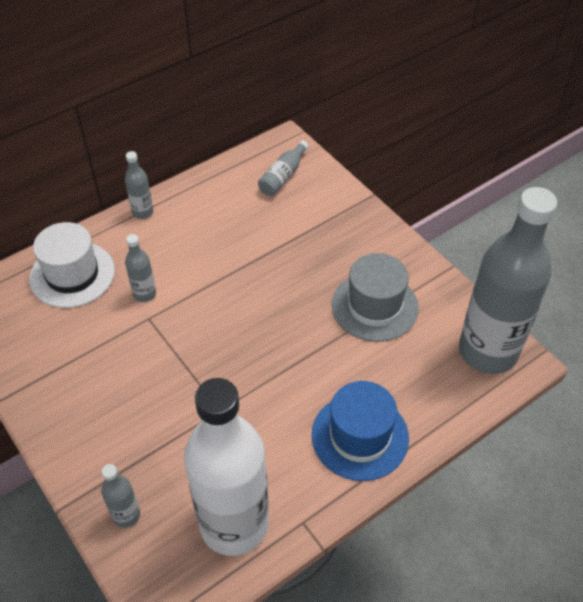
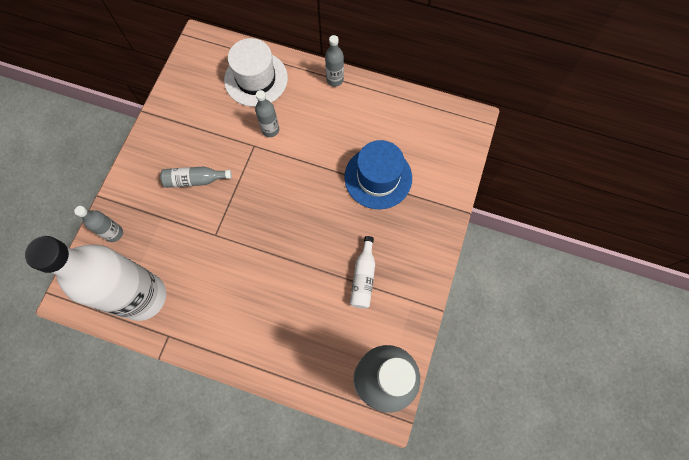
camera: 55 degrees right, 20 degrees up
grey bottle [258,140,308,196] -> grey bottle moved to [160,167,232,188]
blue hat [312,381,409,481] -> blue hat moved to [344,140,412,209]
grey hat [332,253,419,342] -> white bottle [350,236,375,308]

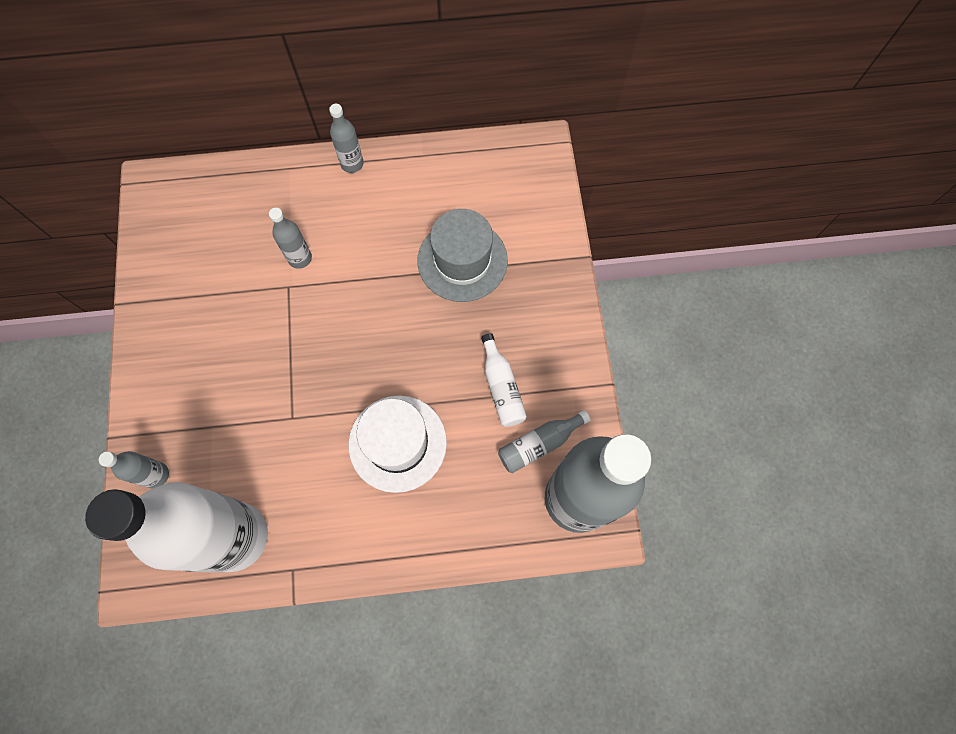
camera: 25 degrees left, 0 degrees up
grey bottle [160,167,232,188] -> grey bottle moved to [498,410,590,473]
white hat [224,38,288,107] -> white hat moved to [348,395,447,493]
blue hat [344,140,412,209] -> grey hat [417,209,508,302]

